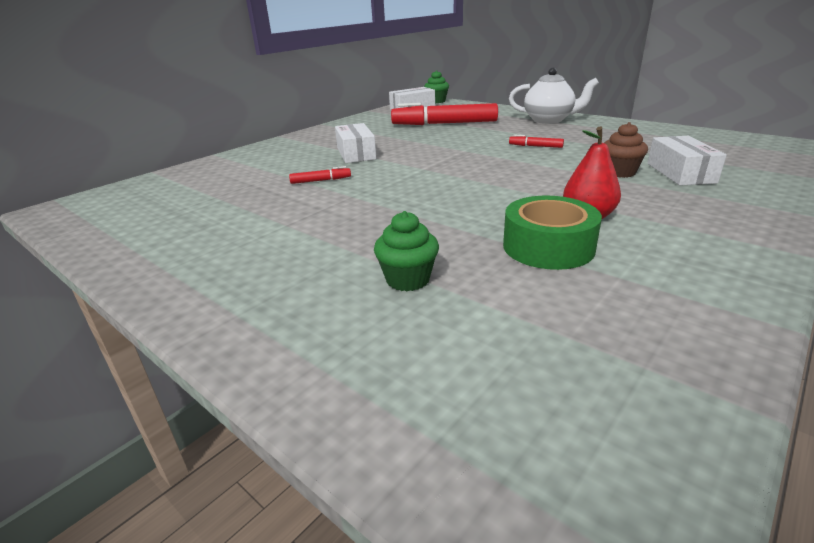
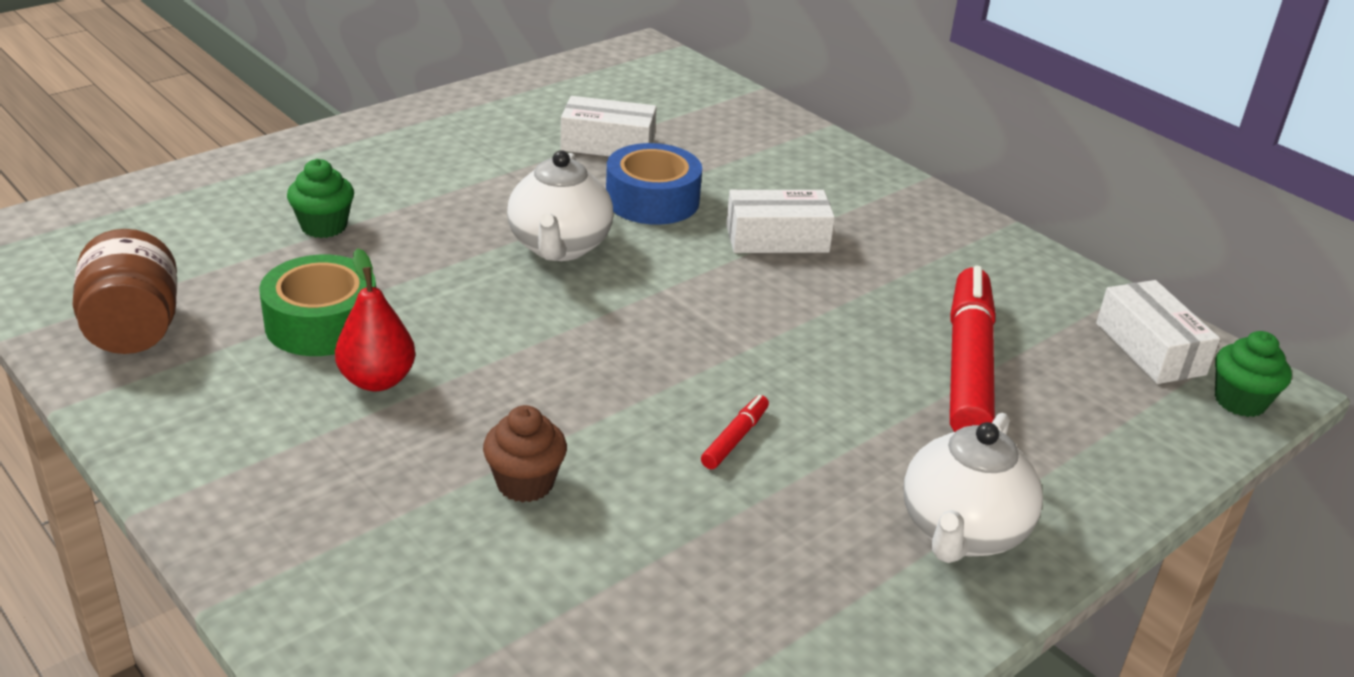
camera: 95 degrees right, 5 degrees up
red marker [289,166,351,184] -> blue tape [606,143,702,225]
white box [647,136,727,186] -> white box moved to [560,96,657,157]
none -> brown jar [73,229,177,354]
none -> white teapot [507,150,613,261]

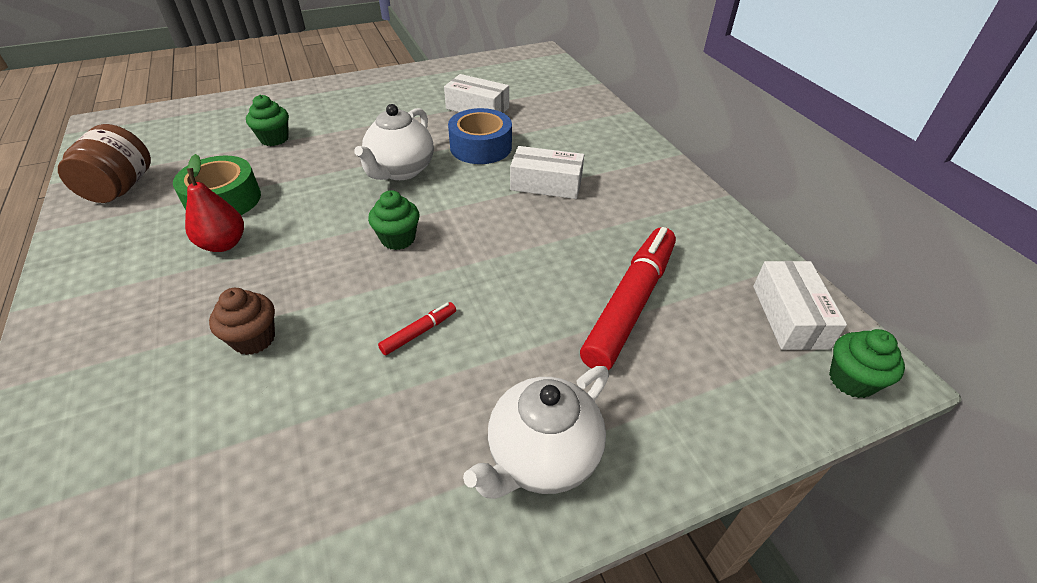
camera: 20 degrees right, 10 degrees up
none -> green cupcake [368,190,419,250]

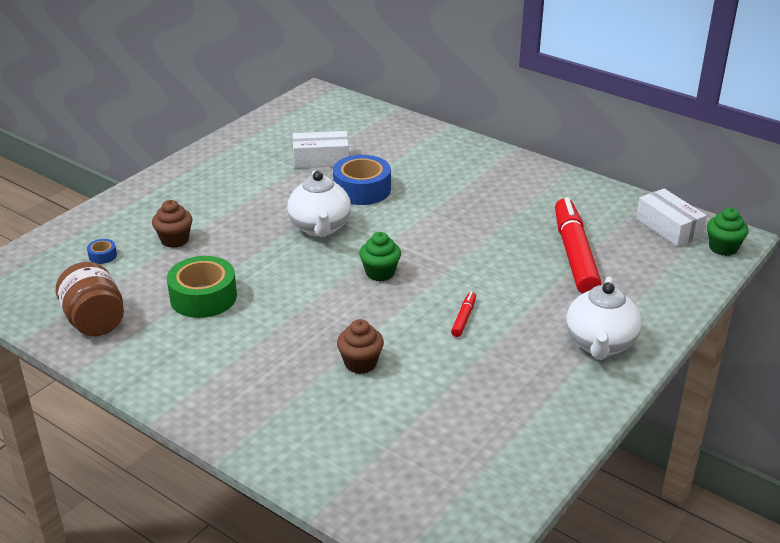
camera: 30 degrees left, 10 degrees down
red pear [185,154,244,252] -> none
green cupcake [246,95,289,146] -> brown cupcake [152,200,193,248]
white box [510,146,584,199] -> none
none -> blue tape [87,239,117,264]

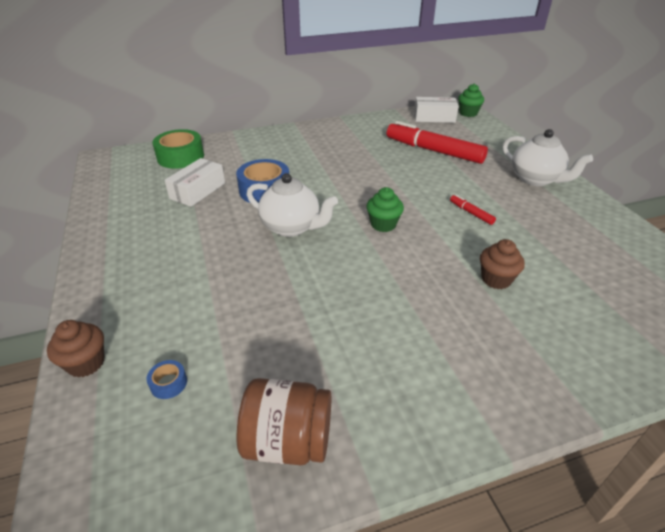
camera: 55 degrees left, 5 degrees up
brown cupcake [152,200,193,248] -> brown cupcake moved to [47,320,105,378]
green tape [167,256,237,318] -> green tape moved to [152,129,204,169]

